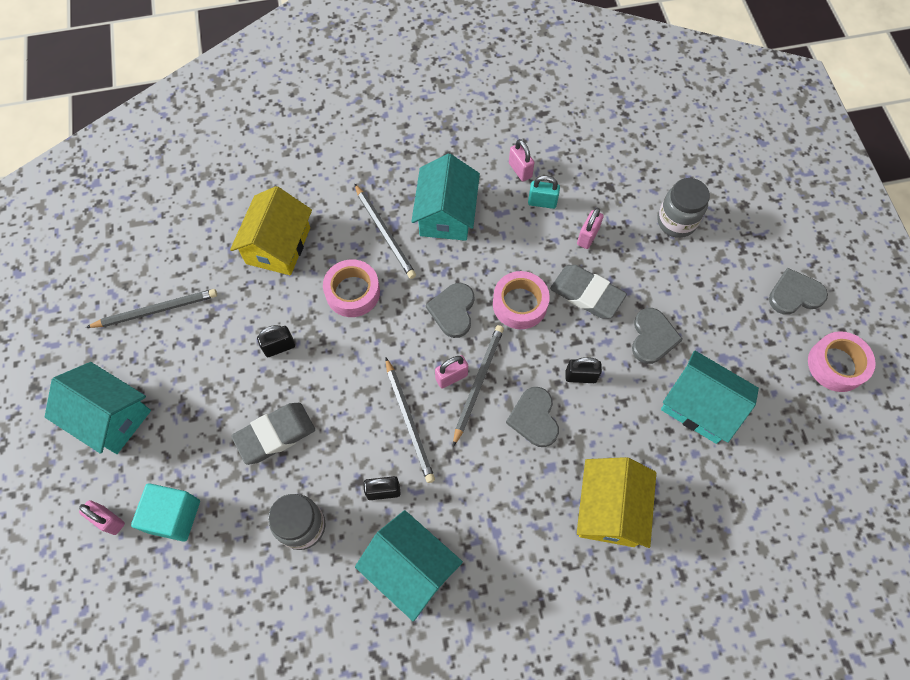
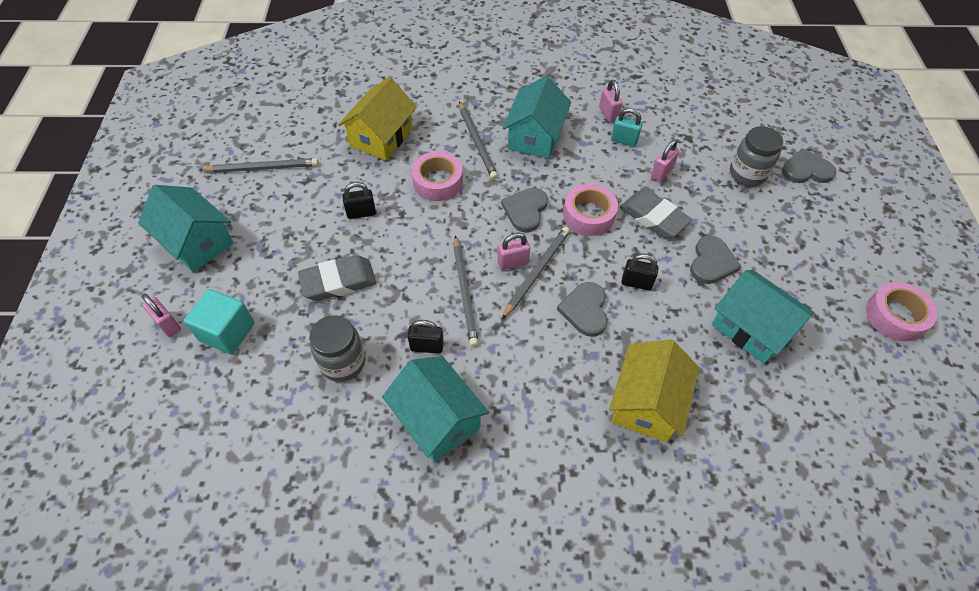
camera: 10 degrees right, 10 degrees down
grey heart [769,268,828,315] -> grey heart moved to [782,148,836,183]

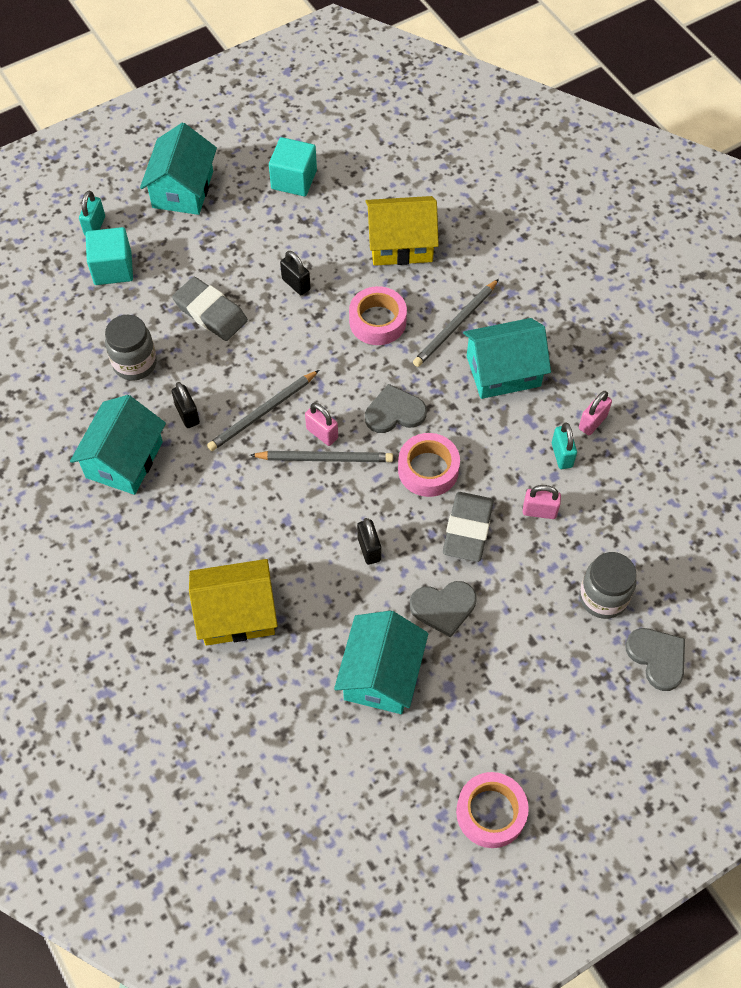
camera: 60 degrees right, 5 degrees up
pink padlock [142,294,181,337] -> turquoise padlock [79,191,105,236]
grey pencil [199,158,318,173] -> turquoise cube [269,137,317,196]
grey heart [557,282,608,337] -> none

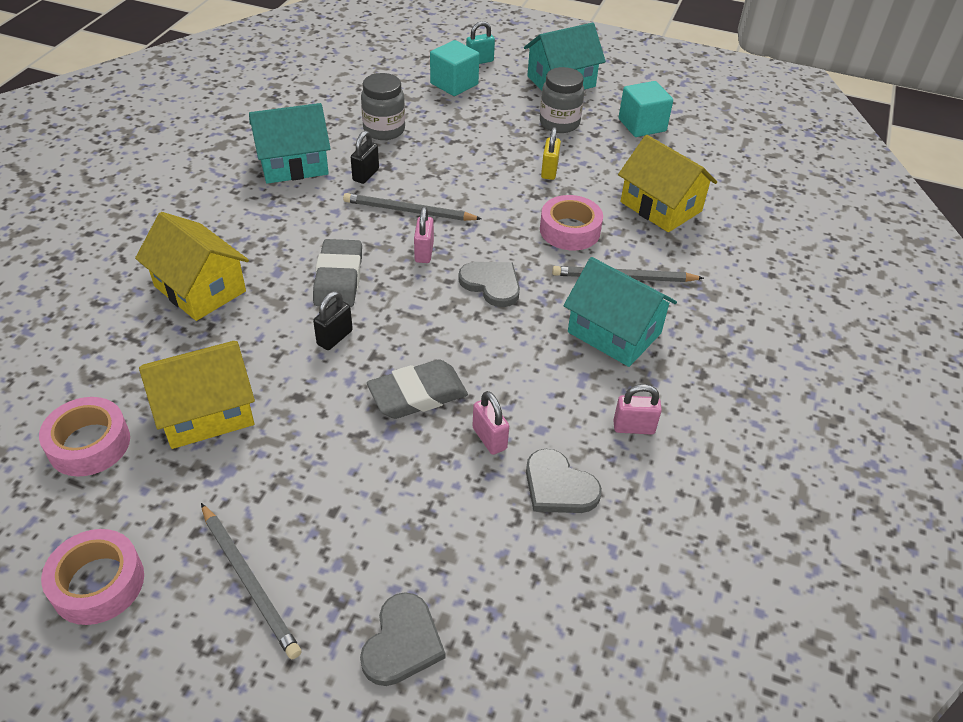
camera: 50 degrees right, 15 degrees down
grey eraser [172,277,248,341] -> grey eraser moved to [313,239,362,307]
grey pencil [250,451,393,462] -> grey pencil moved to [201,503,301,659]
black padlock [280,251,311,295] -> yellow padlock [541,127,561,180]
turquoise house [334,611,428,714] -> yellow house [139,341,255,449]
pink tape [398,433,460,497] -> pink tape moved to [39,397,130,476]
grey heart [410,581,477,637] -> grey heart moved to [526,449,602,513]
turquoise padlock [552,422,577,469] -> none
grey jar [579,552,637,619] -> grey jar moved to [540,67,585,133]

